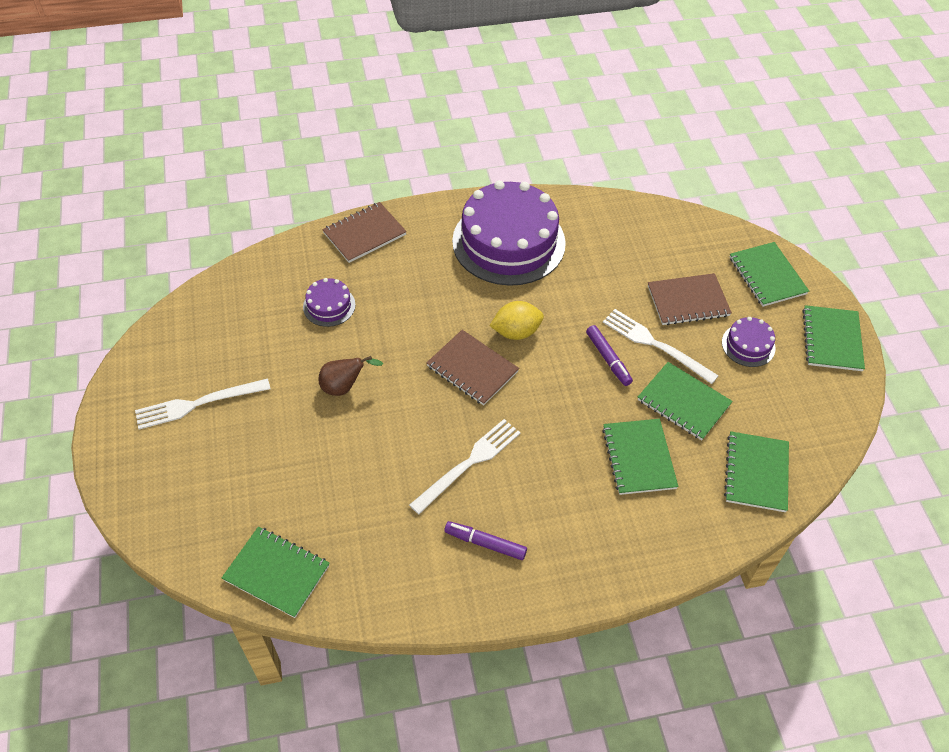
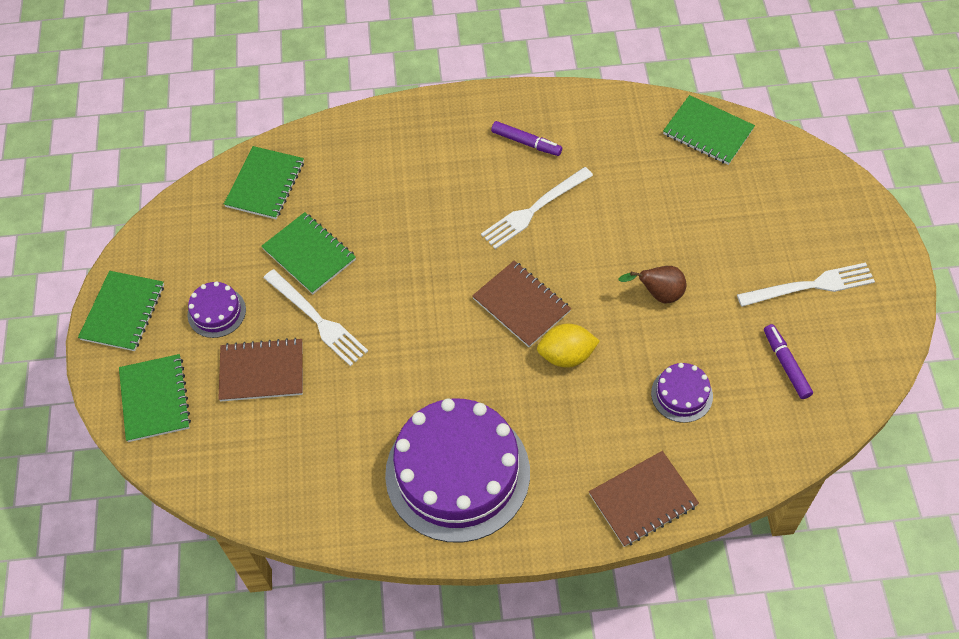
camera: 170 degrees left, 5 degrees up
yellow lemon [490,301,544,340] -> yellow lemon moved to [537,324,600,368]
purple marker [586,325,633,386] -> purple marker moved to [764,324,813,399]
green notebook [602,419,679,495] -> none

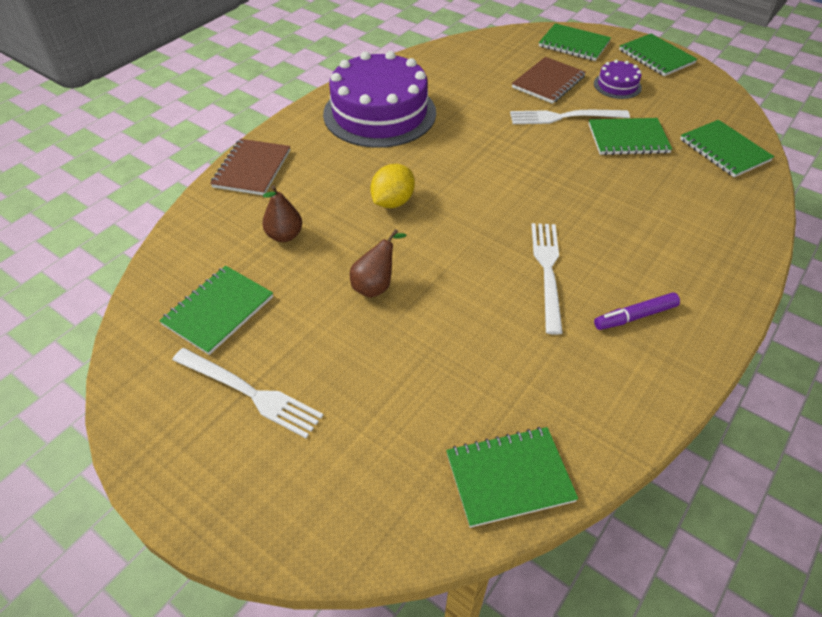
camera: 130 degrees right, 10 degrees down
brown notebook [472,261,571,347] -> none
purple cake [651,363,713,423] -> brown pear [262,185,302,242]
white fork [737,262,875,307] -> white fork turned 90 degrees counterclockwise [172,348,323,438]
purple marker [764,324,813,399] -> green notebook [159,266,273,355]

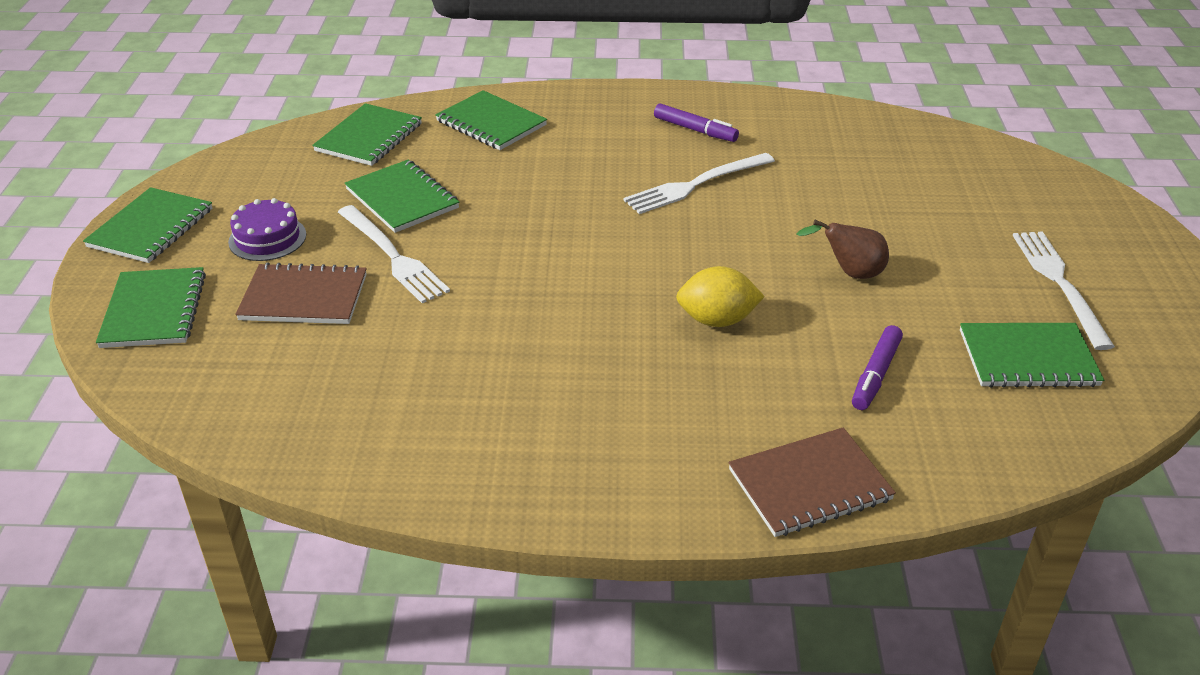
camera: 125 degrees left, 10 degrees down
brown pear [262,185,302,242] -> purple marker [852,325,903,410]
purple cake [323,51,436,148] -> none
green notebook [446,427,578,528] -> green notebook moved to [435,90,547,150]

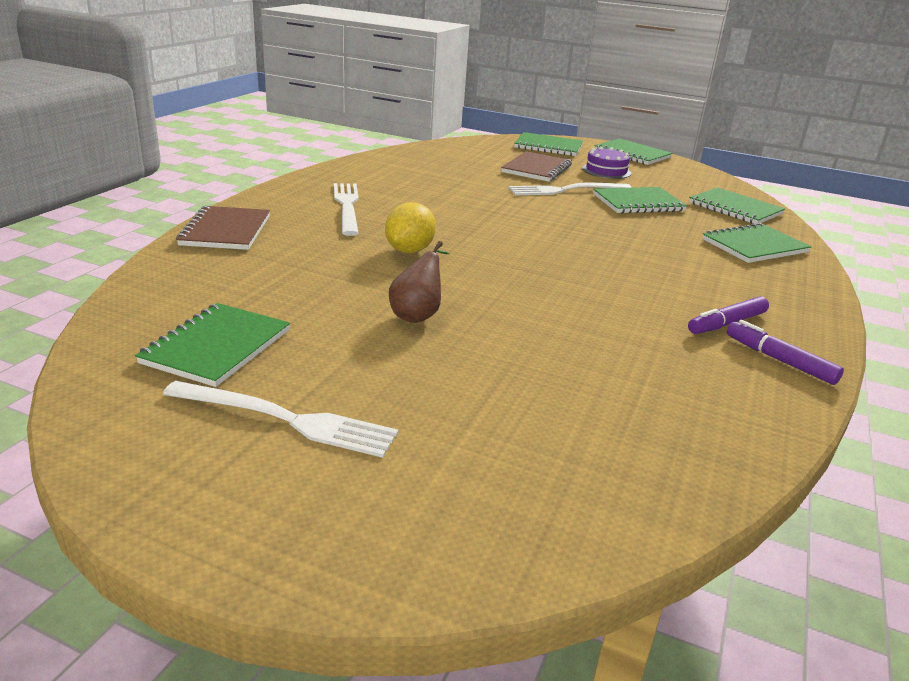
camera: 110 degrees right, 10 degrees down
white fork [623,153,775,214] -> white fork moved to [334,183,359,236]
purple marker [852,325,903,410] -> purple marker moved to [727,320,844,385]

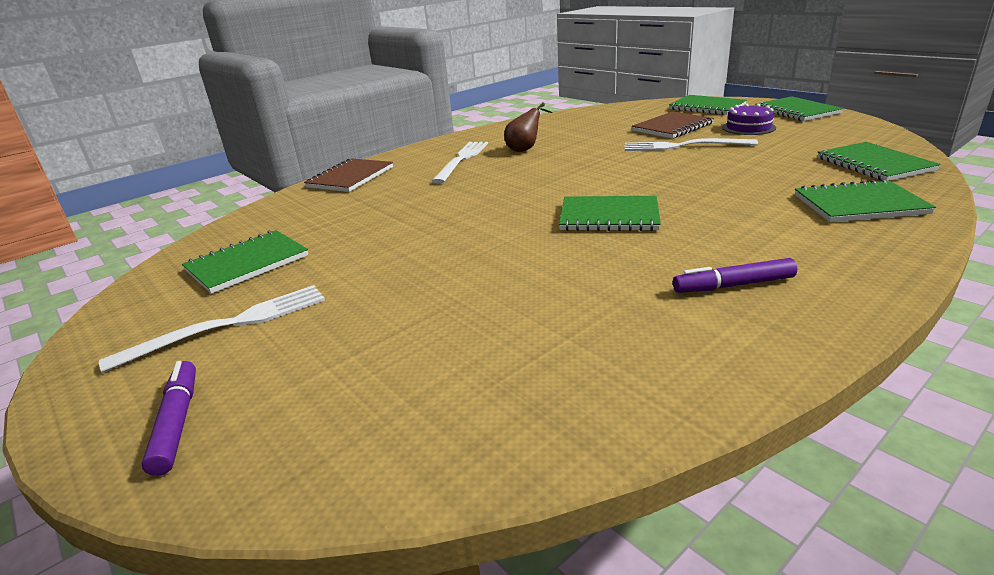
camera: 30 degrees right, 0 degrees up
white fork [163,381,399,458] -> white fork turned 75 degrees counterclockwise [99,285,325,373]
yellow lemon [385,202,436,253] -> none
brown pear [389,241,450,323] -> brown pear moved to [504,103,552,152]
green notebook [593,187,687,214] -> green notebook moved to [559,196,661,231]
purple marker [727,320,844,385] -> purple marker moved to [142,361,196,476]

